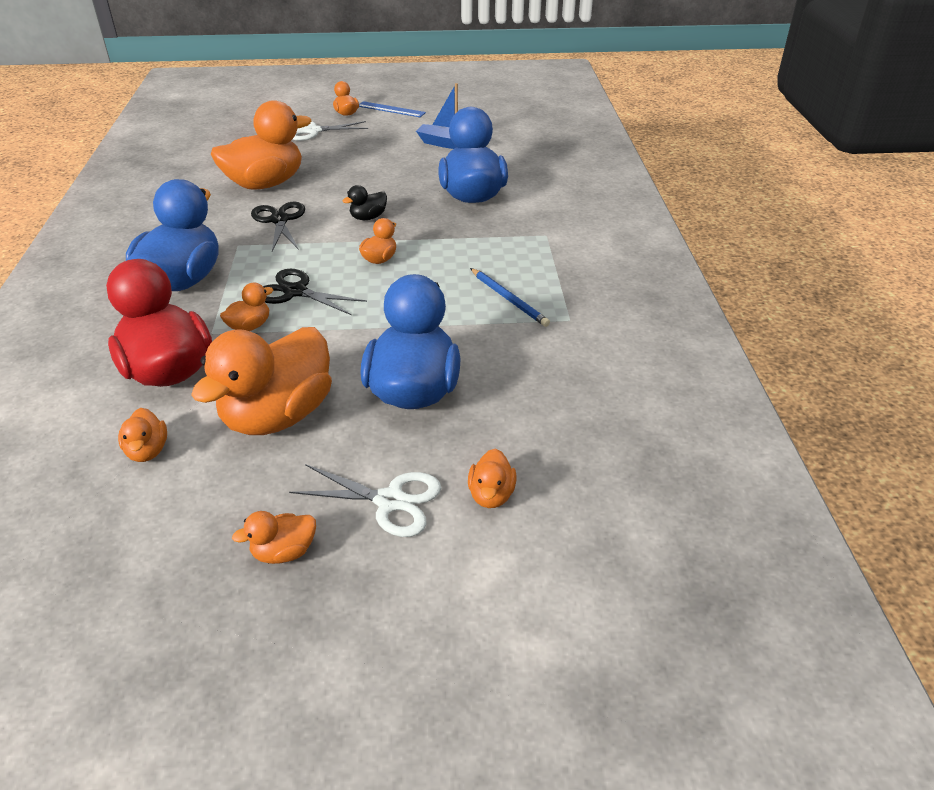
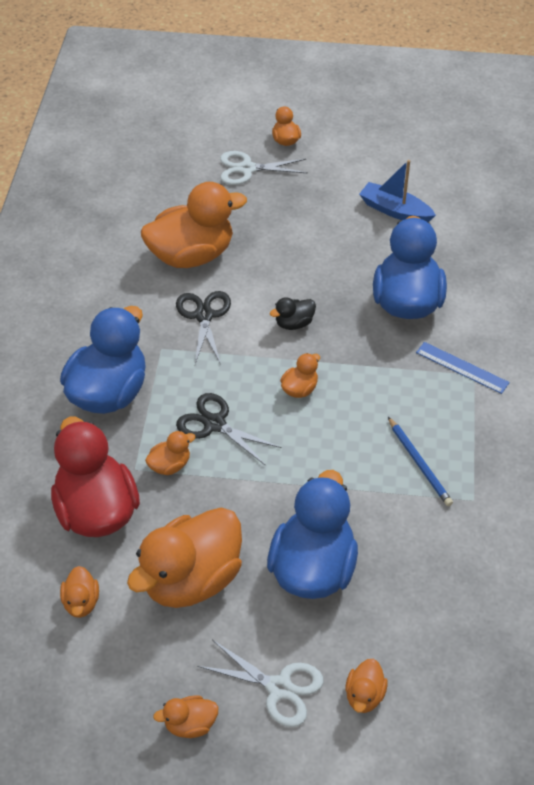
camera: 10 degrees right, 10 degrees up
blue ruler [359,101,426,117] -> blue ruler moved to [416,342,510,394]

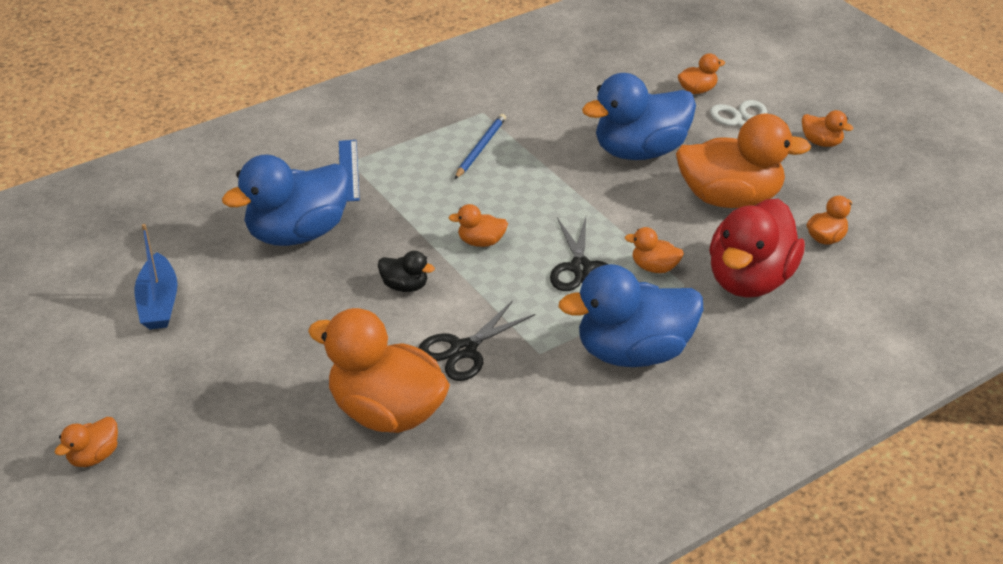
camera: 130 degrees left, 10 degrees down
white scissors [220,151,307,185] -> none

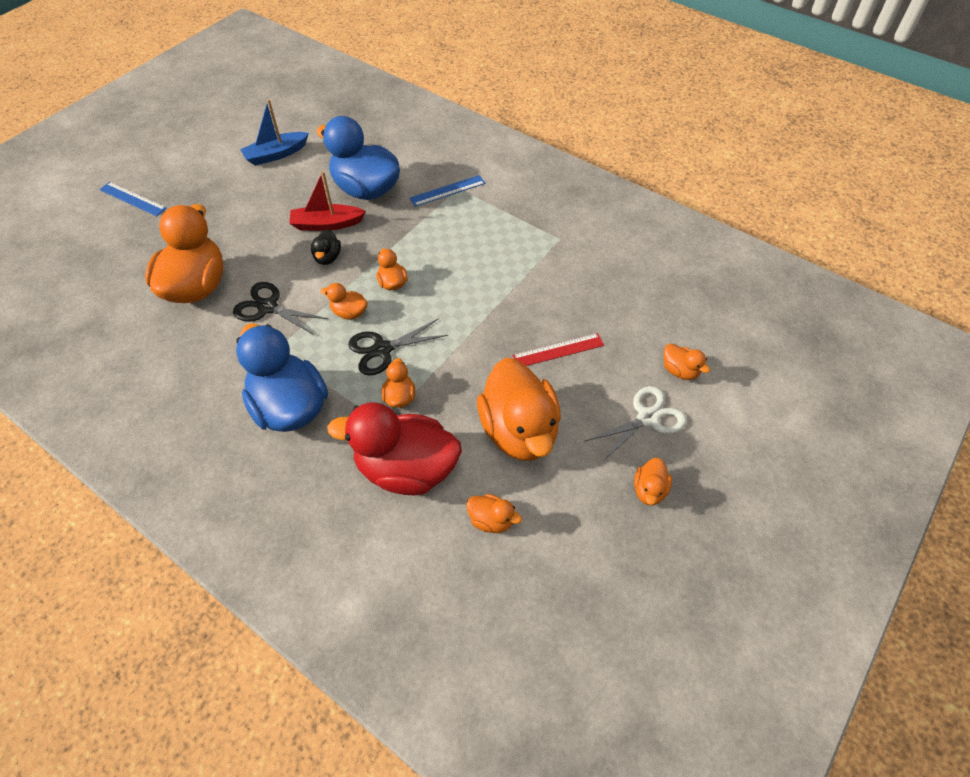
camera: 70 degrees right, 15 degrees up
orange duck [55,417,118,467] -> orange duck moved to [321,283,368,320]
blue pencil [455,114,506,179] -> none
blue duck [582,73,696,160] -> red ruler [512,333,604,366]
none -> blue ruler [99,182,166,216]
none -> red boat [289,171,366,231]

